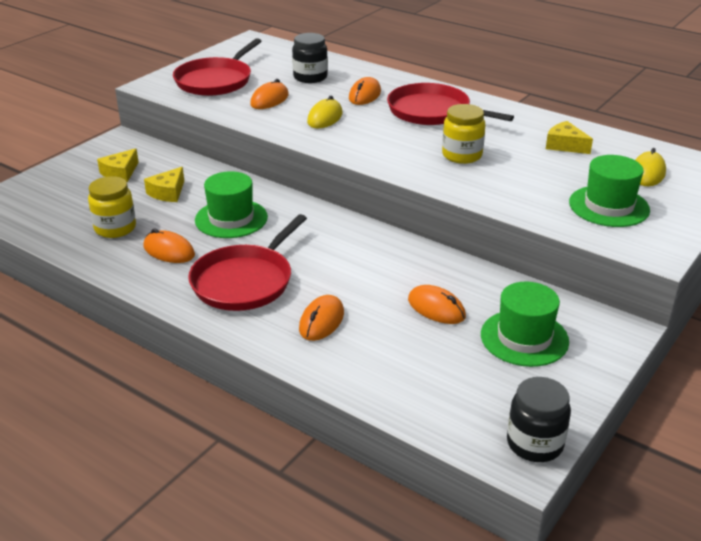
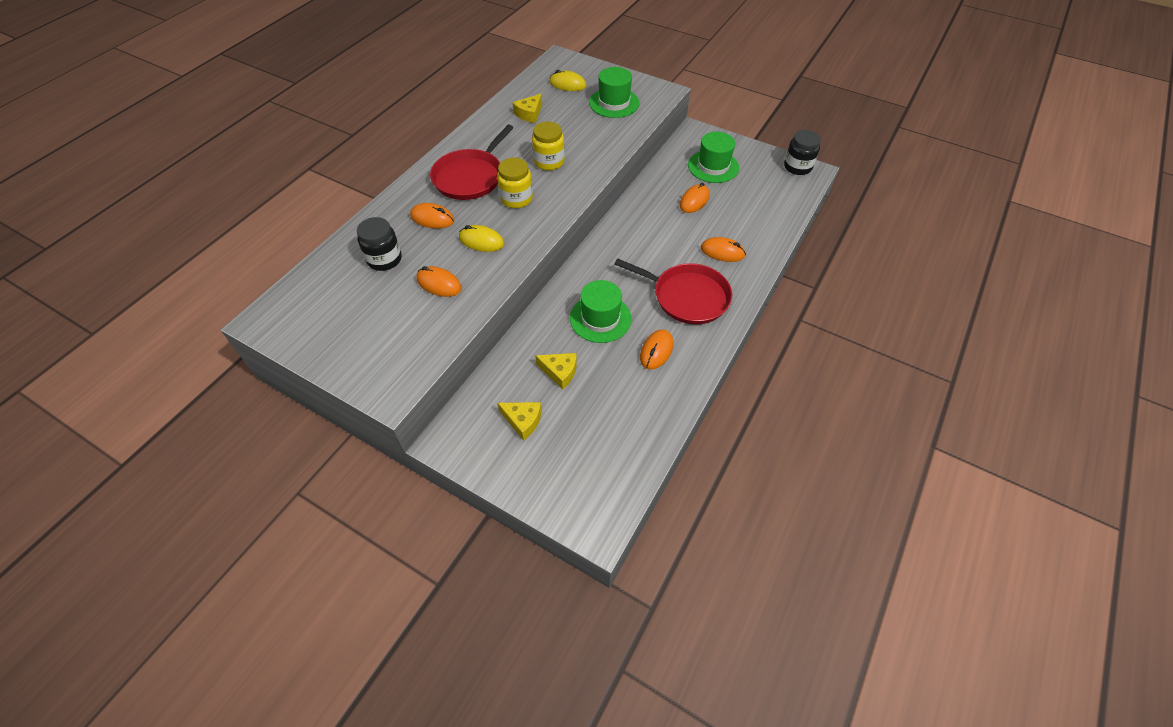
camera: 95 degrees left, 20 degrees up
yellow jar [88,176,136,238] -> yellow jar moved to [497,158,533,208]
red pan [173,38,262,96] -> none

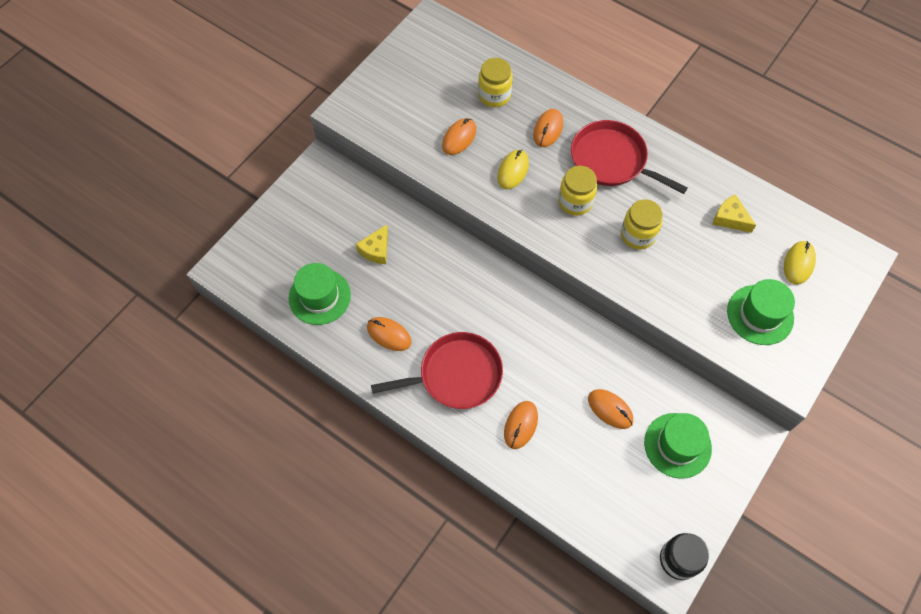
camera: 95 degrees right, 10 degrees up
black jar [357,217,402,271] -> yellow jar [478,58,513,107]
yellow cheese [497,402,542,441] -> none
green hat [570,280,632,343] -> green hat moved to [289,263,351,325]
red pan [614,258,732,324] -> red pan turned 135 degrees counterclockwise [371,332,503,409]

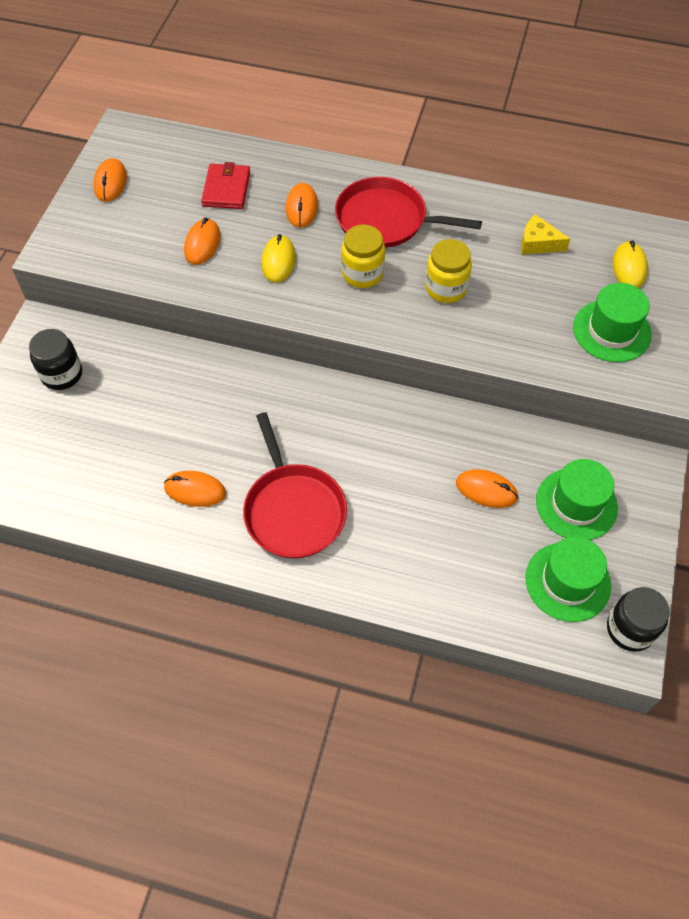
camera: 20 degrees left, 5 degrees down
green hat [289,263,351,325] -> green hat moved to [525,537,611,622]
yellow cheese [356,224,388,264] -> none
red pan [371,332,503,409] -> red pan turned 105 degrees clockwise [243,412,347,558]
yellow jar [478,58,513,107] -> red wallet [201,162,250,209]
orange mouse [504,401,538,449] -> orange mouse moved to [93,158,127,202]
none -> black jar [29,329,82,390]

